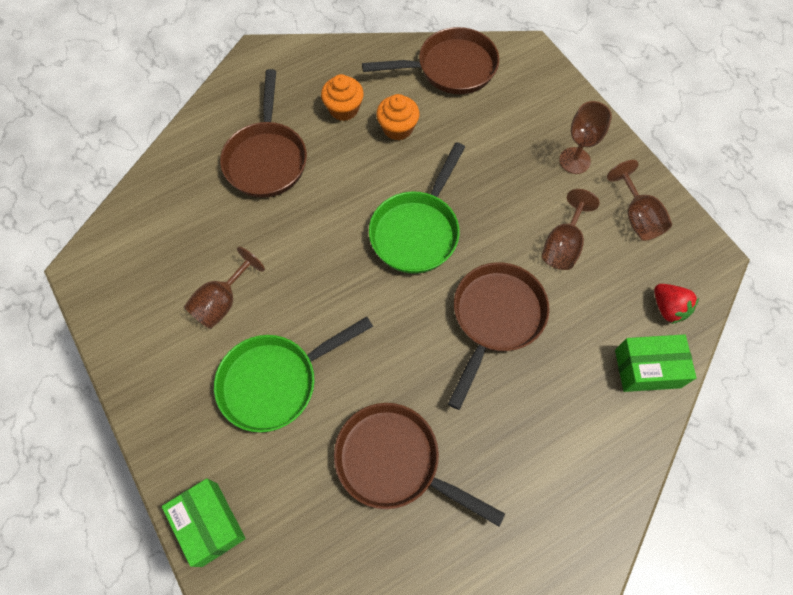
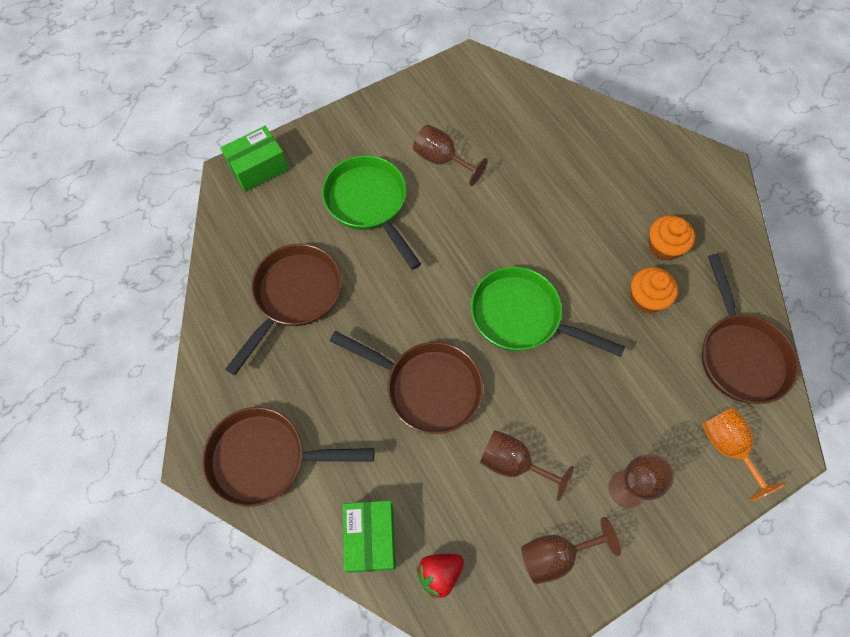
camera: 90 degrees right, 0 degrees up
brown pan [220,69,307,198] -> brown pan moved to [202,407,374,507]
none -> orange goblet [702,407,786,501]

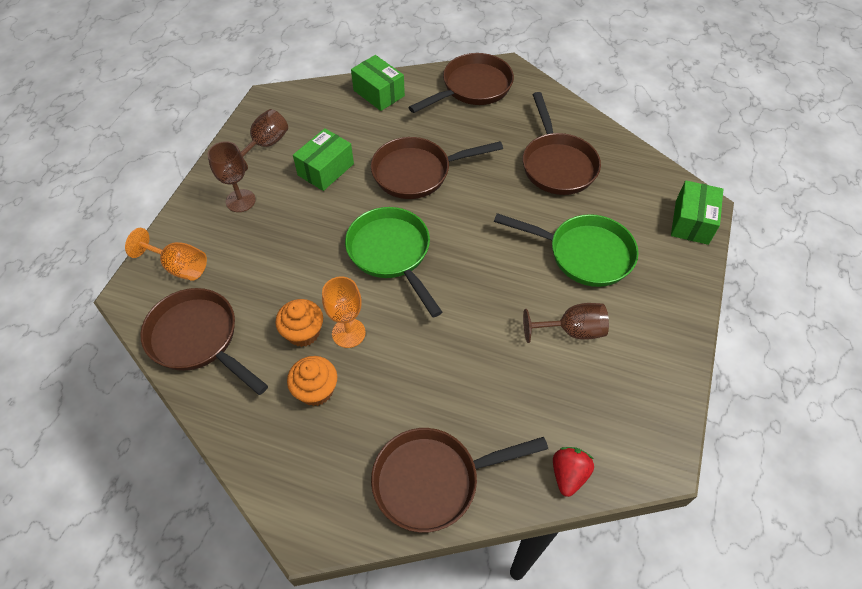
camera: 140 degrees right, 10 degrees down
red strawberry [416,554,464,599] -> red strawberry moved to [553,447,594,497]
green pan [471,267,625,357] -> green pan turned 105 degrees counterclockwise [345,207,442,317]
brown goblet [480,430,574,501] -> green box [293,128,354,191]
none -> orange goblet [322,277,366,348]
none -> brown pan [371,428,548,533]

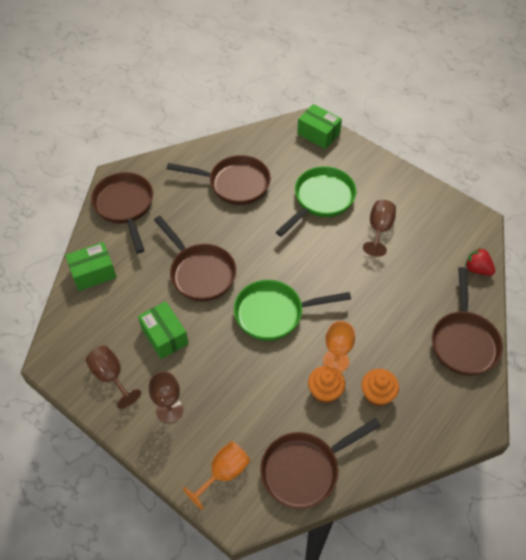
camera: 70 degrees left, 0 degrees up
brown pan [371,137,503,199] -> brown pan turned 45 degrees counterclockwise [154,216,236,302]

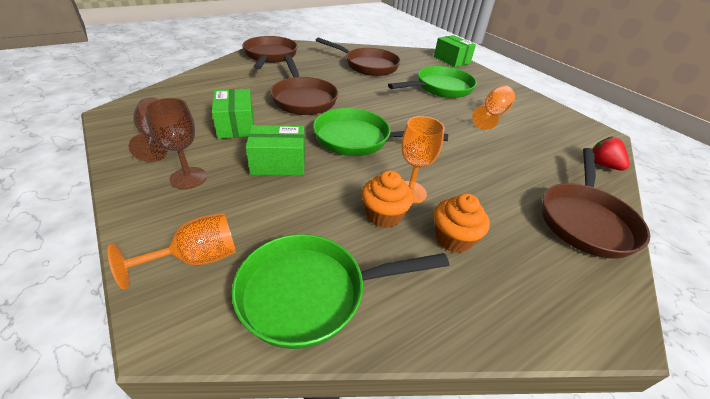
camera: 15 degrees right, 15 degrees down
green box [65,242,116,291] -> green box moved to [246,125,305,175]
brown pan [260,418,381,509] -> green pan [232,234,449,349]
brown goblet [363,200,396,257] -> orange goblet [472,85,515,130]

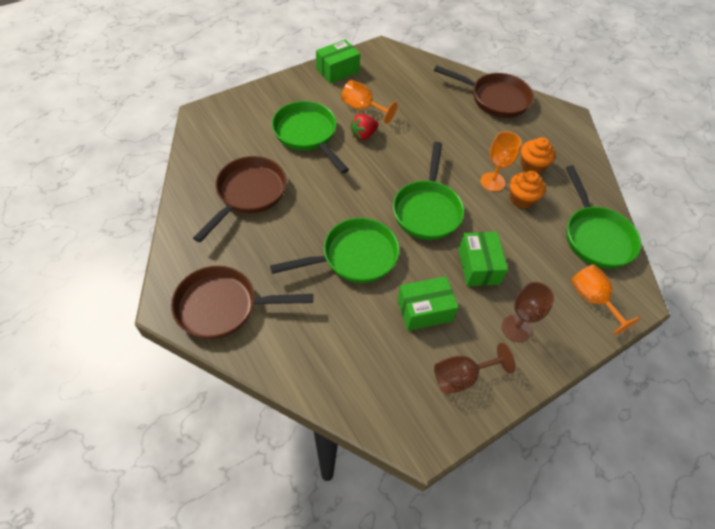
camera: 90 degrees left, 15 degrees up
brown pan [270,55,338,115] -> green pan [270,218,400,283]
green box [434,35,476,67] -> green box moved to [316,39,360,84]
red strawberry [592,136,630,171] -> red strawberry moved to [350,114,379,140]

